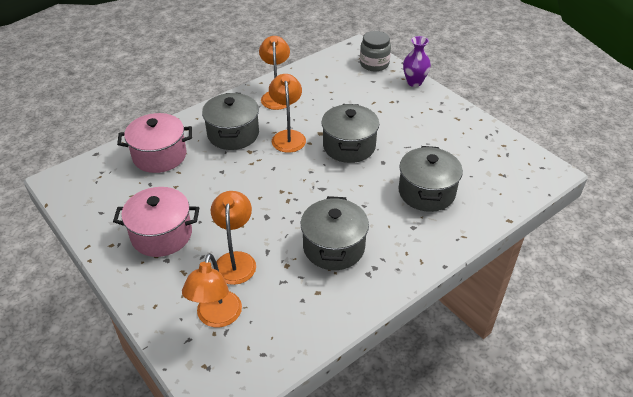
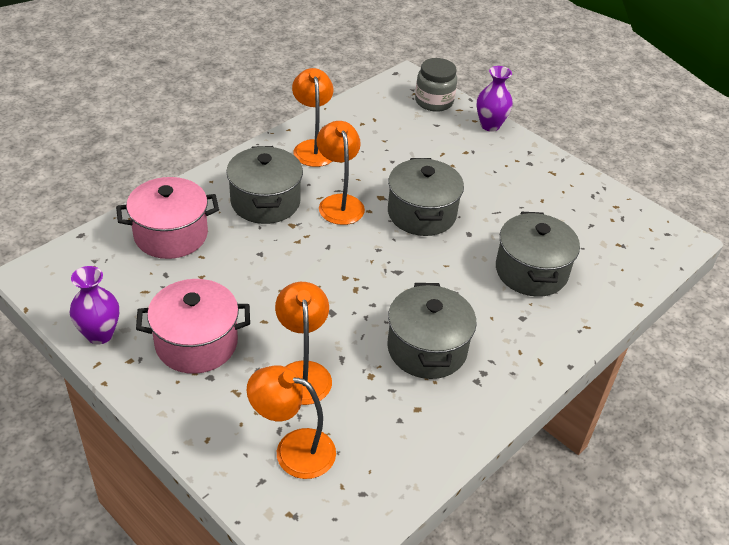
camera: 10 degrees left, 0 degrees up
orange lamp [182,253,242,327] -> orange lamp turned 105 degrees clockwise [247,365,336,479]
none -> purple vase [70,266,119,344]

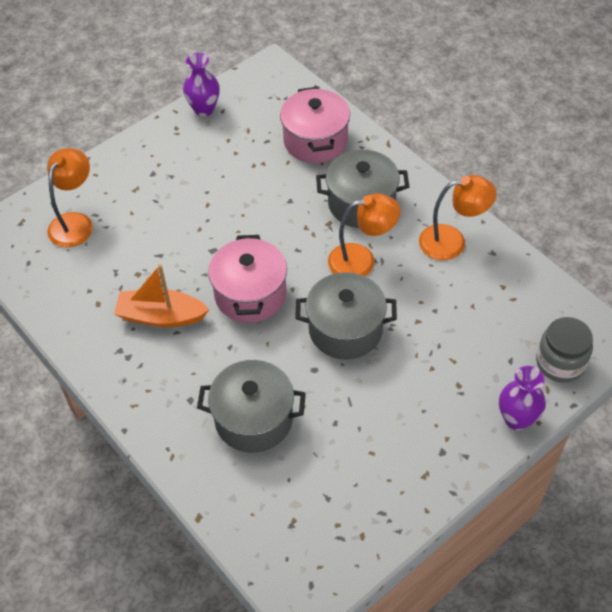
camera: 100 degrees right, 10 degrees up
pink pot [136,279,250,374] -> pink pot moved to [208,235,287,323]
orange lamp [275,282,332,405] -> none
grey pot [387,283,477,379] -> orange boat [114,264,210,327]

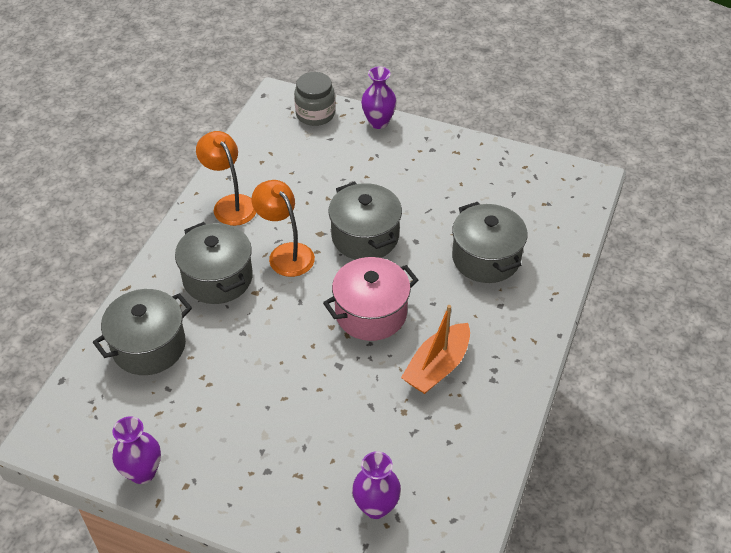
camera: 120 degrees left, 5 degrees down
orange lamp [47,148,93,247] -> purple vase [352,451,401,519]
orange boat [114,264,210,327] -> orange boat turned 60 degrees clockwise [401,305,470,394]
pink pot [280,87,350,163] -> grey pot [93,289,192,375]

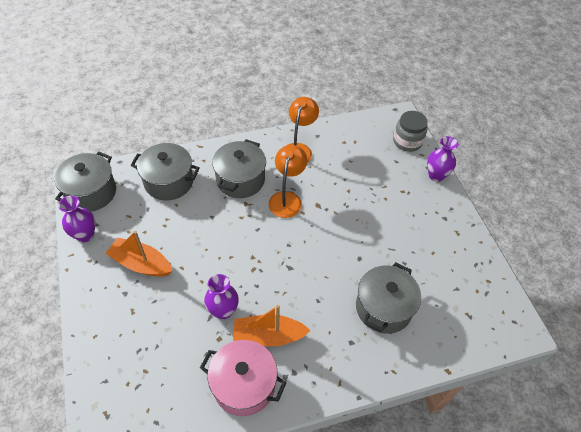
camera: 50 degrees right, 5 degrees up
pink pot [323,257,418,341] -> pink pot moved to [200,340,286,416]
grey pot [328,182,402,260] -> grey pot moved to [54,152,116,212]
purple vase [352,451,401,519] -> purple vase moved to [204,274,239,320]
none -> orange boat [105,231,172,277]

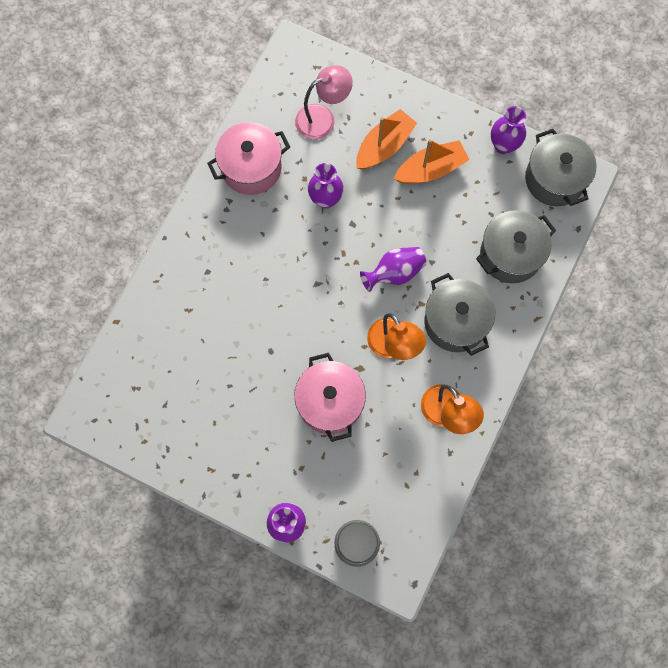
camera: 135 degrees right, 20 degrees up
orange boat [233,305,310,347] -> orange boat moved to [356,109,417,170]
grey pot [356,262,421,334] -> none
none -> pink pot [294,353,366,442]
none -> pink lamp [295,65,353,140]
none -> purple vase [360,247,426,292]

